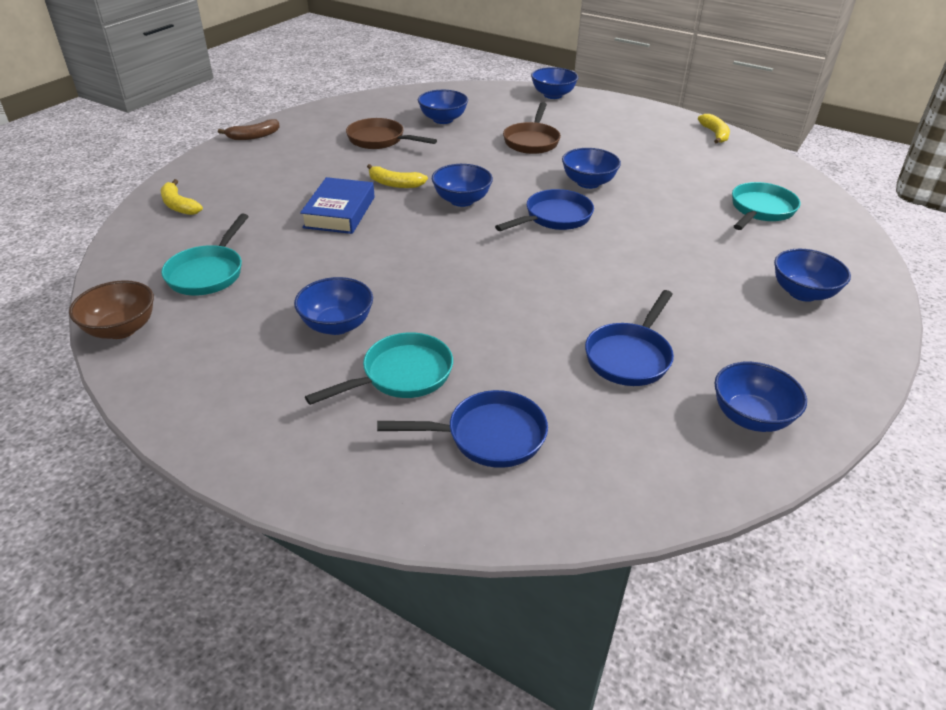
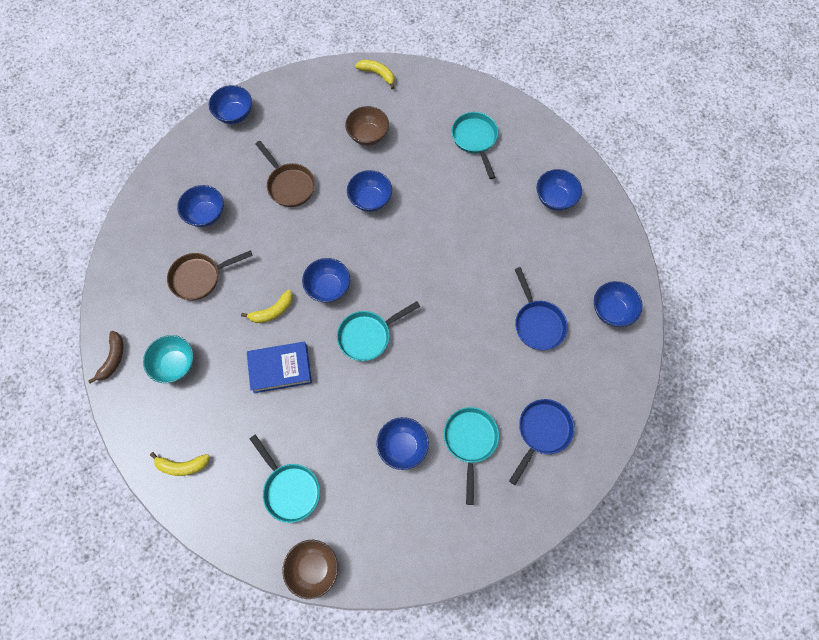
camera: 50 degrees left, 30 degrees up
blue book [300,177,375,234] -> blue book turned 60 degrees counterclockwise [247,342,312,393]
blue pan [495,189,594,231] -> none
none -> turquoise bowl [143,335,194,383]
none -> turquoise pan [337,301,420,361]
none -> brown bowl [345,106,389,146]

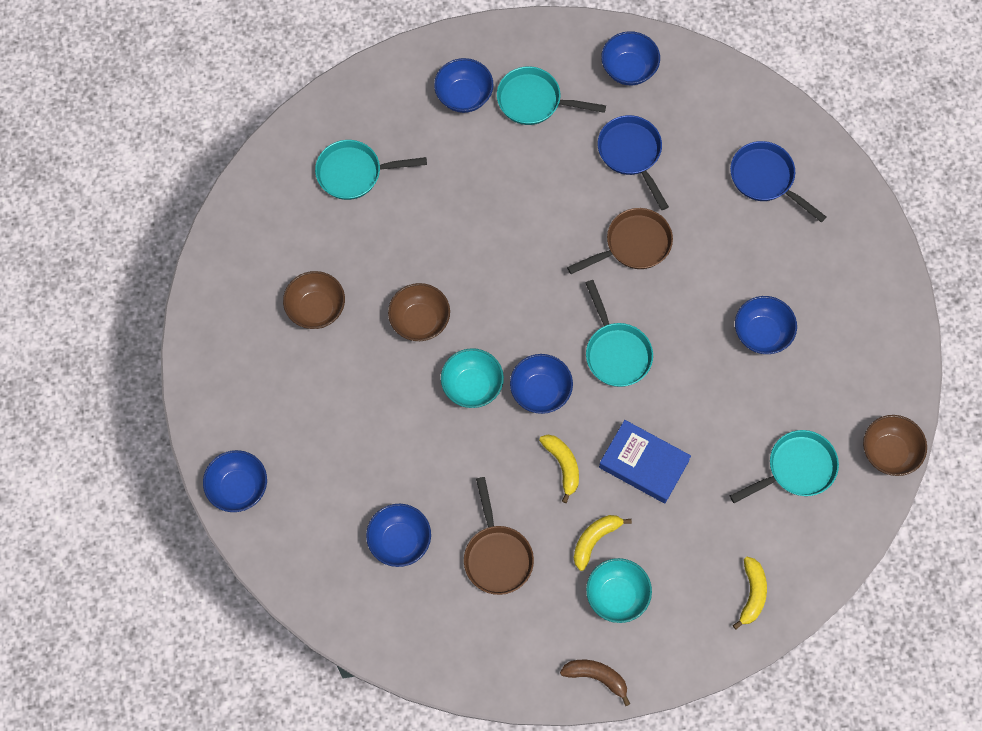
camera: 80 degrees left, 0 degrees up
blue book [247,342,312,393] -> blue book turned 60 degrees counterclockwise [599,420,691,504]
brown pan [255,141,315,207] -> brown pan moved to [567,208,673,274]
blue bowl [347,170,392,212] -> brown bowl [388,283,450,341]
yellow banana [355,60,394,89] -> yellow banana moved to [574,515,632,571]
turquoise pan [444,407,499,505] -> turquoise pan moved to [497,66,606,125]
blue pan [515,267,568,350] -> blue pan turned 105 degrees counterclockwise [598,115,669,210]
none -> turquoise bowl [441,348,504,408]

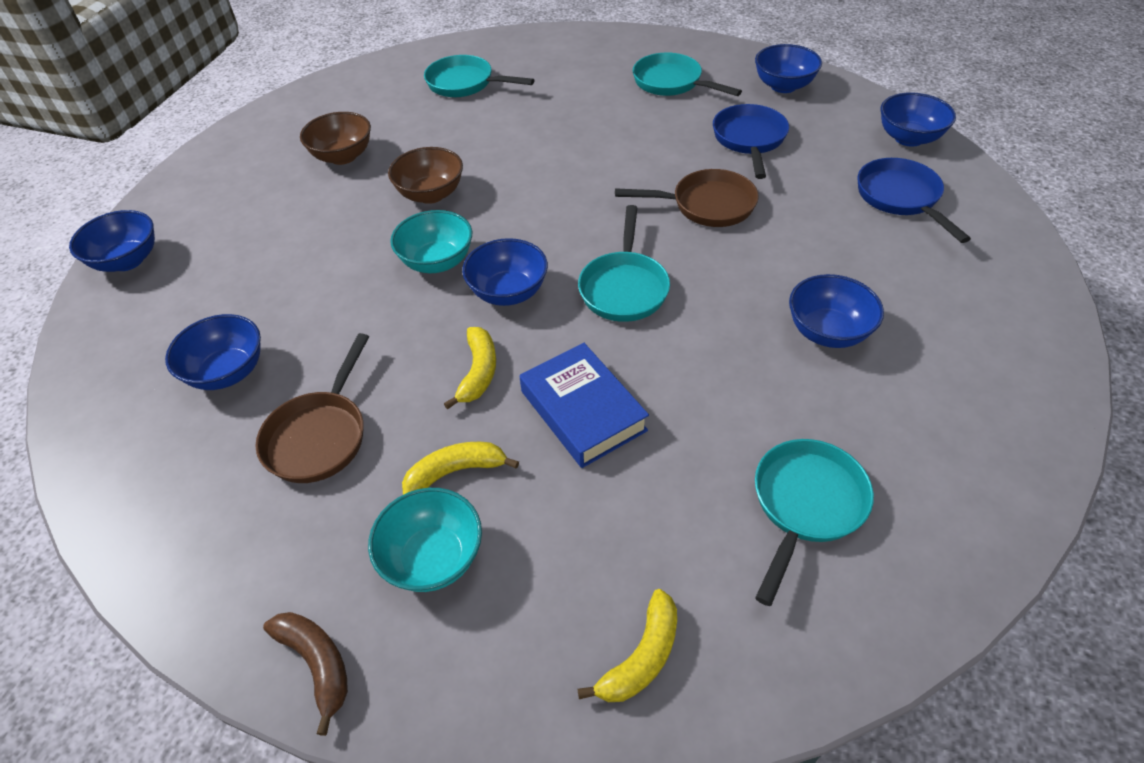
camera: 30 degrees right, 20 degrees down
blue bowl [434,58,494,113] -> blue bowl moved to [880,92,956,147]
turquoise pan [730,430,839,503] -> turquoise pan turned 60 degrees counterclockwise [755,439,874,606]
brown bowl [863,415,927,476] -> none

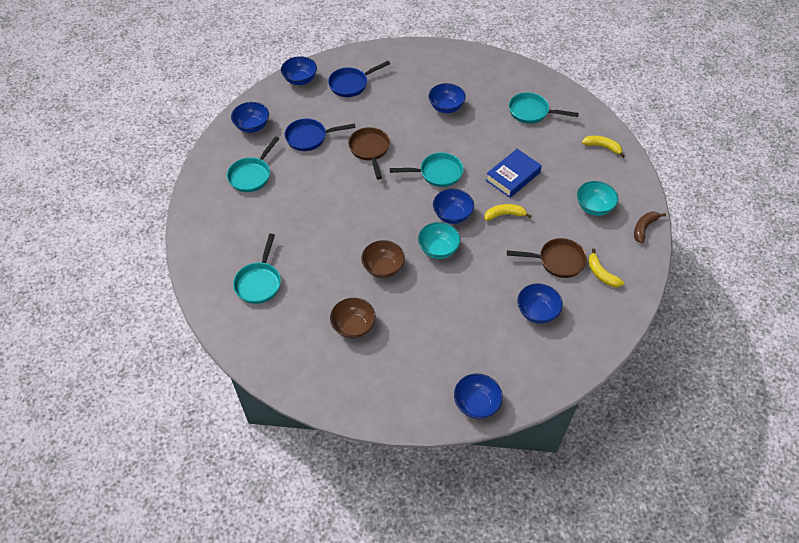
camera: 105 degrees left, 5 degrees up
yellow banana [402,442,519,495] -> yellow banana moved to [588,248,624,287]

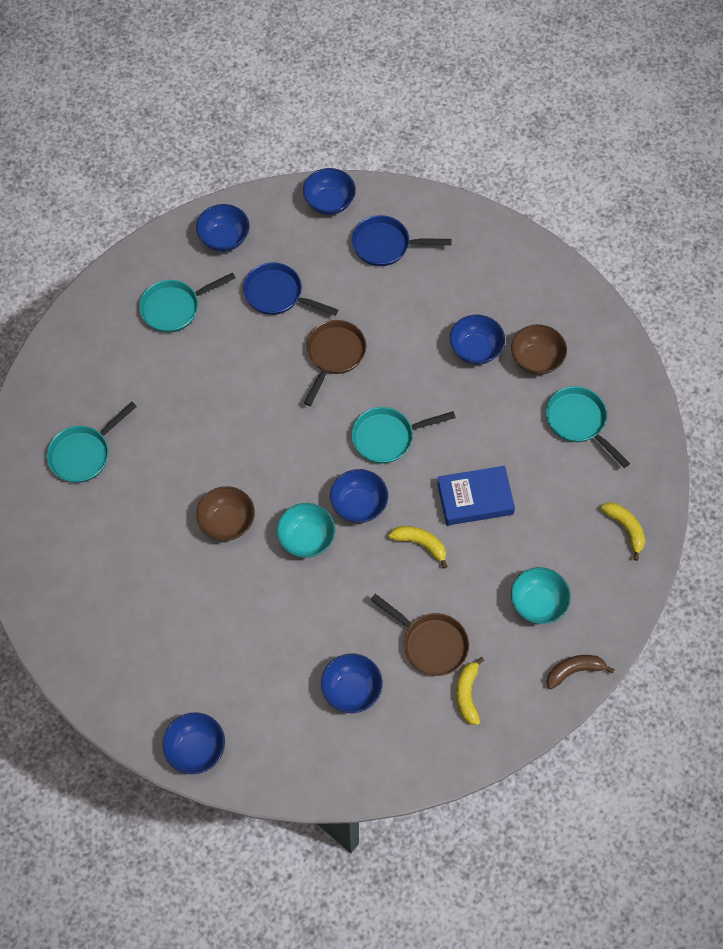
camera: 35 degrees right, 10 degrees up
brown bowl [330,298,376,339] -> brown bowl moved to [511,324,567,375]
turquoise pan [390,153,464,187] -> turquoise pan turned 135 degrees clockwise [352,407,456,464]

